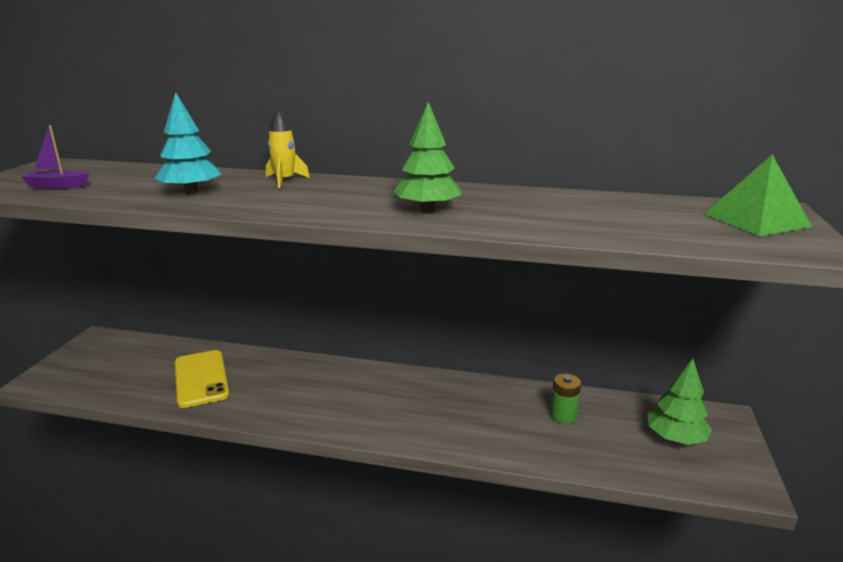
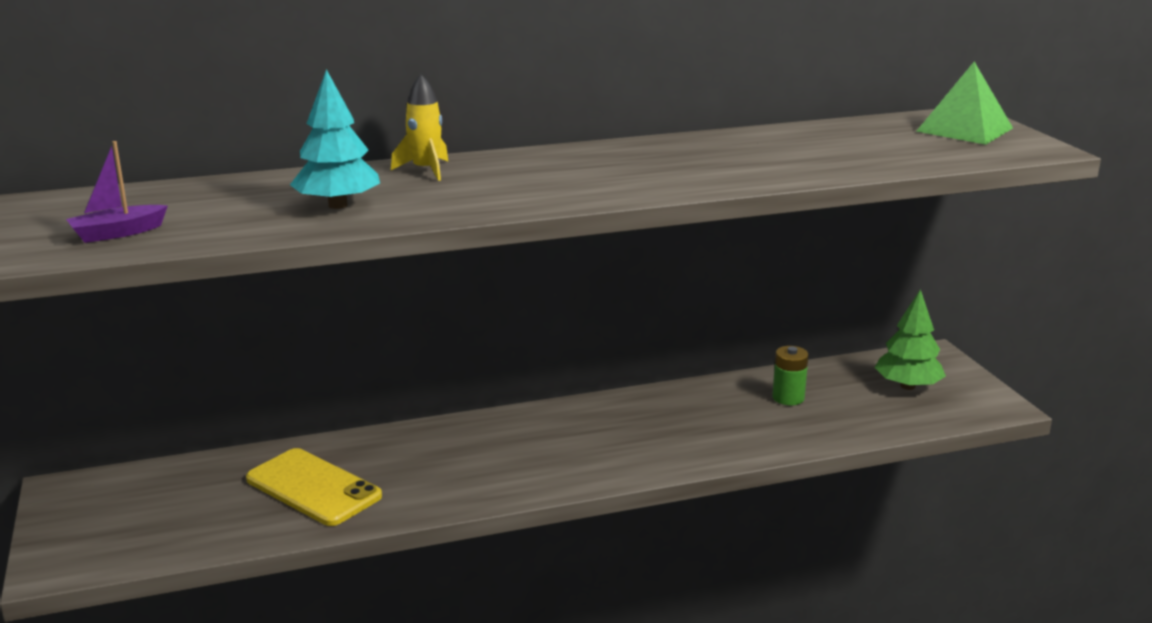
camera: 30 degrees left, 0 degrees up
green tree [393,102,461,212] -> none

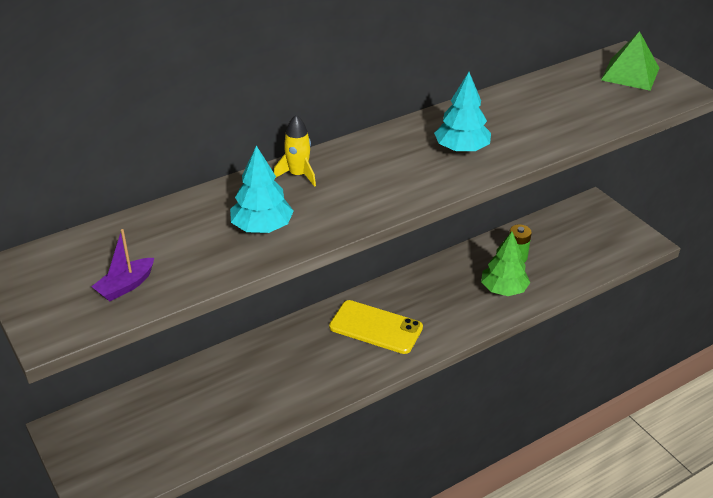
camera: 15 degrees left, 15 degrees up
yellow phone [246,448,382,526] -> yellow phone moved to [329,300,423,354]
green tree [875,289,946,390] -> green tree moved to [481,232,530,296]
none -> turquoise tree [434,72,491,153]

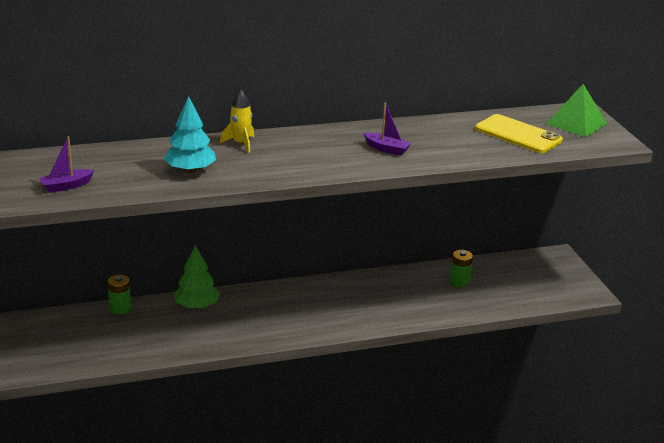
camera: 15 degrees right, 10 degrees down
yellow phone [329,300,423,354] -> yellow phone moved to [475,114,563,153]
turquoise tree [434,72,491,153] -> purple boat [364,103,411,156]
green tree [481,232,530,296] -> green tree moved to [174,245,220,309]
none -> green battery [108,275,131,315]

